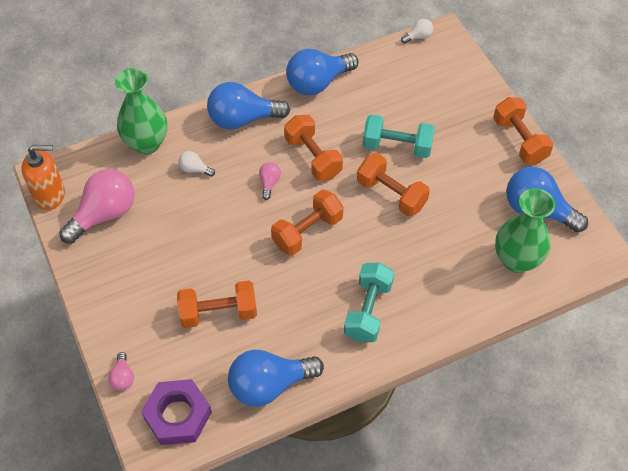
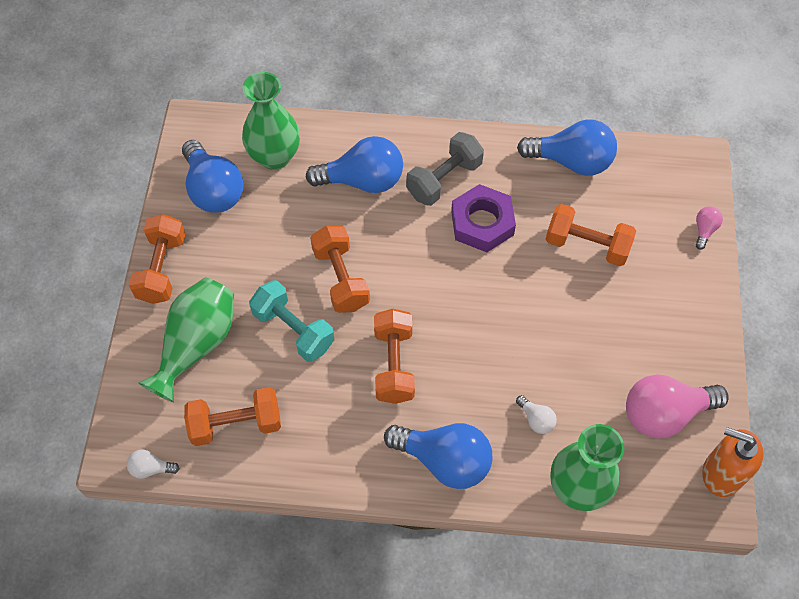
camera: 150 degrees left, 5 degrees up
purple nut [141,379,212,445] -> purple nut moved to [451,184,516,252]
pink light bulb [259,162,281,200] -> none
orange dumbbell [271,190,344,256] -> orange dumbbell moved to [184,387,281,446]
blue light bulb [286,49,358,96] -> blue light bulb moved to [306,136,403,193]
turquoise dumbbell [344,262,394,342] -> grey dumbbell [406,132,484,206]
none -> green vase [139,277,234,403]

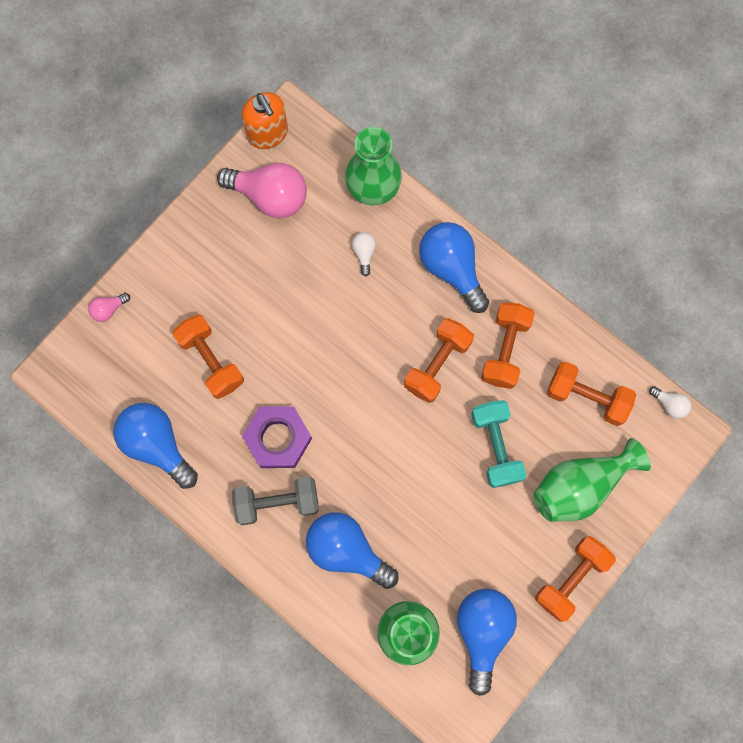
camera: 145 degrees left, 15 degrees up
orange dumbbell [310,226,370,313] -> orange dumbbell moved to [481,302,535,389]

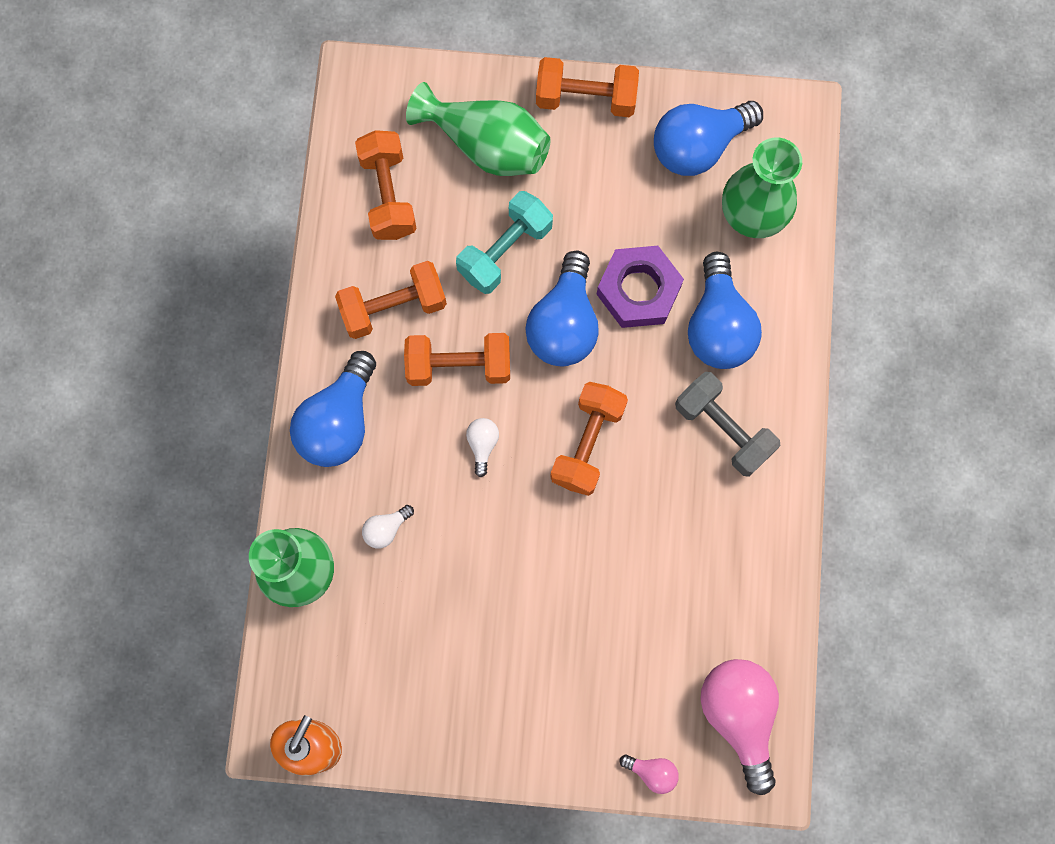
camera: 125 degrees left, 0 degrees up
blue light bulb [113,403,198,489] -> blue light bulb moved to [525,250,599,366]
orange dumbbell [173,314,244,399] -> orange dumbbell moved to [550,382,628,496]
pink light bulb [217,163,307,218] -> pink light bulb moved to [700,659,779,795]
purple nut [242,406,312,468] -> purple nut moved to [597,246,684,328]
white light bulb [649,386,691,419] -> white light bulb moved to [466,418,499,477]

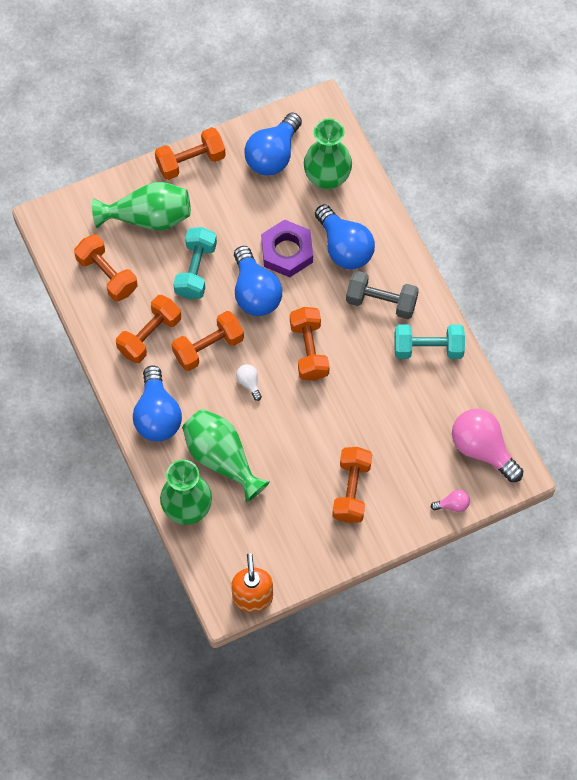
camera: 30 degrees left, 10 degrees down
white light bulb [362,505,414,548] -> green vase [182,409,270,503]
none -> orange dumbbell [332,447,372,523]
none -> turquoise dumbbell [394,324,465,359]

